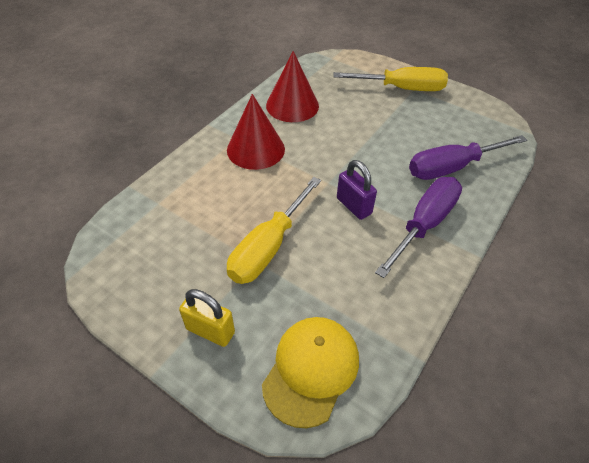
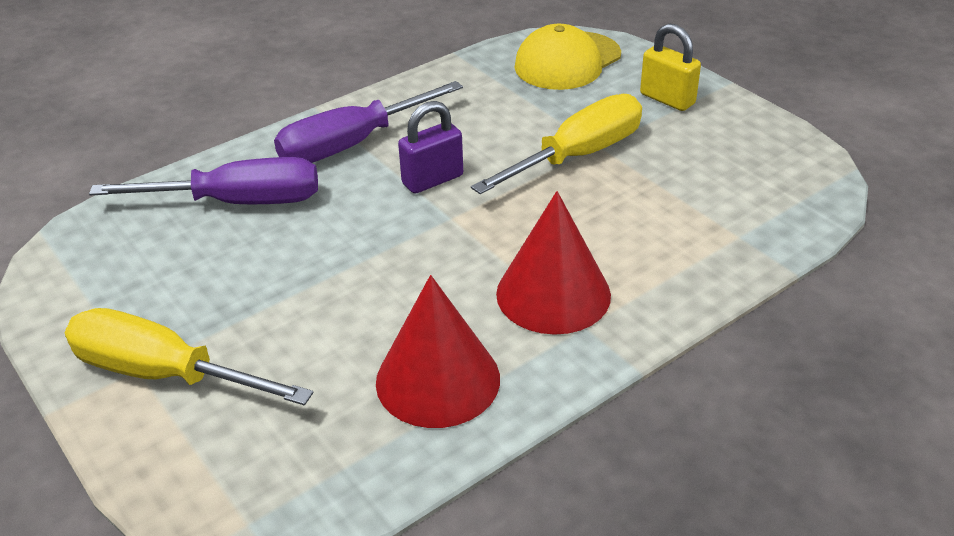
camera: 160 degrees left, 10 degrees down
purple padlock [337,160,377,220] -> purple padlock turned 75 degrees clockwise [398,101,463,194]

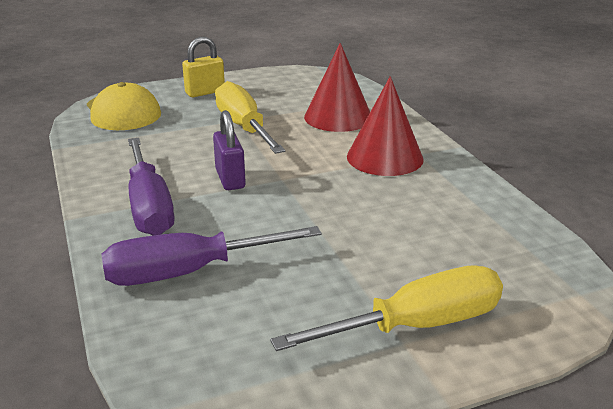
camera: 75 degrees left, 10 degrees down
yellow screwdriver [65,308,313,405] -> yellow screwdriver turned 150 degrees counterclockwise [270,265,503,351]
purple screwdriver [89,157,318,204] -> purple screwdriver turned 120 degrees counterclockwise [101,226,321,286]
red cone [376,275,500,428] -> red cone moved to [304,43,370,132]

